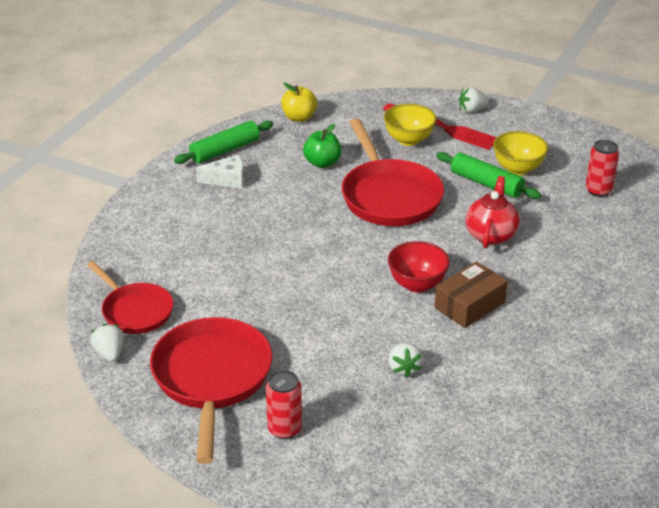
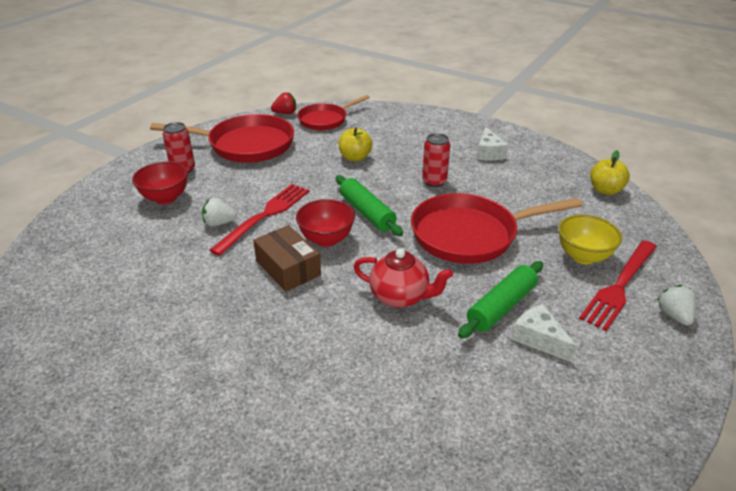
camera: 95 degrees right, 0 degrees up
white strawberry [90,324,124,362] -> red strawberry [271,92,296,114]
green rolling pin [174,121,273,164] -> green rolling pin moved to [335,175,403,236]
green apple [303,124,341,168] -> none
yellow bowl [493,131,548,175] -> white cheese [512,304,577,362]
red can [585,140,619,197] -> red can moved to [422,133,450,187]
none -> red bowl [132,162,188,205]
none -> red fork [209,184,309,256]
none -> yellow apple [338,128,372,162]

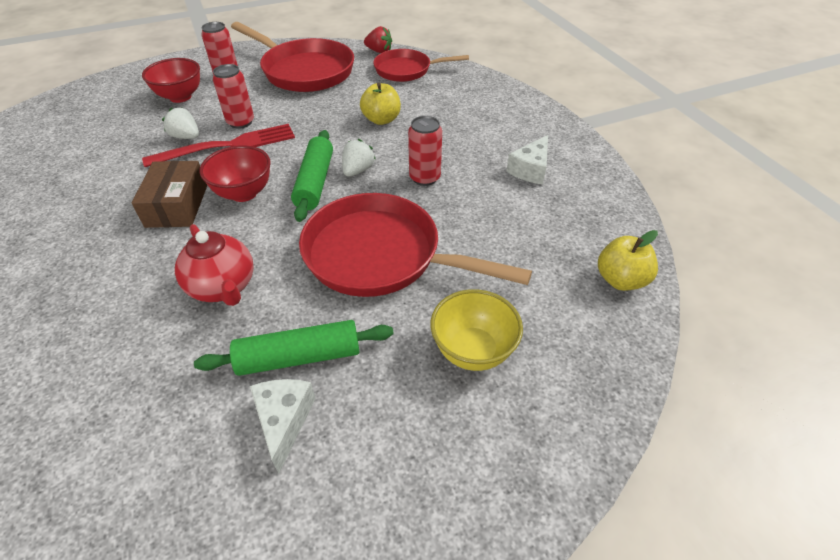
camera: 35 degrees right, 10 degrees up
red fork [579,240,657,331] -> none
white strawberry [657,285,696,326] -> white strawberry moved to [342,139,375,177]
none -> red can [213,64,254,129]

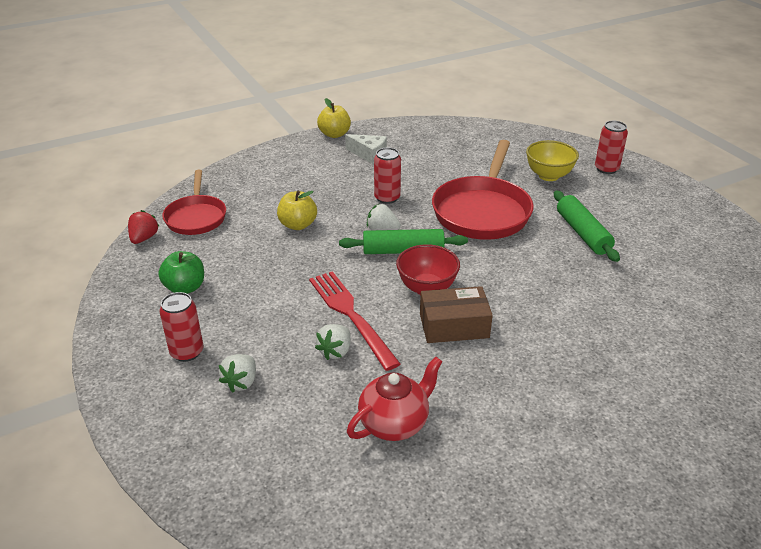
camera: 95 degrees left, 10 degrees down
red bowl [142,58,200,103] -> white strawberry [219,354,256,392]
red teapot [175,224,253,306] -> red teapot moved to [347,357,442,441]
red can [213,64,254,129] -> red can moved to [595,121,628,174]
red pan [231,22,354,92] -> green apple [158,251,204,294]
white cheese [250,379,316,474] -> none
yellow apple [598,230,658,291] -> yellow apple moved to [317,98,351,138]

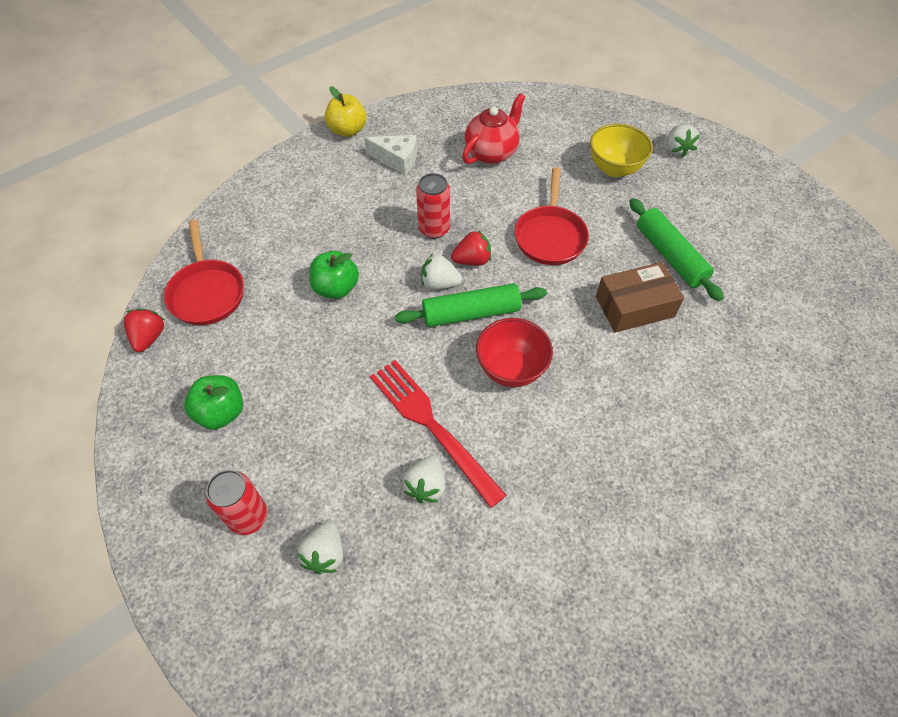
camera: 10 degrees left, 20 degrees up
yellow apple [277,191,317,230] -> green apple [309,251,359,299]
red teapot [347,357,442,441] -> red teapot moved to [462,93,525,164]
brown box [420,286,493,343] -> brown box moved to [596,262,684,333]
red pan [432,140,534,240] -> red pan [515,167,589,265], size x0.62
red can [595,121,628,174] -> white strawberry [668,124,700,158]
none -> red strawberry [451,230,491,266]

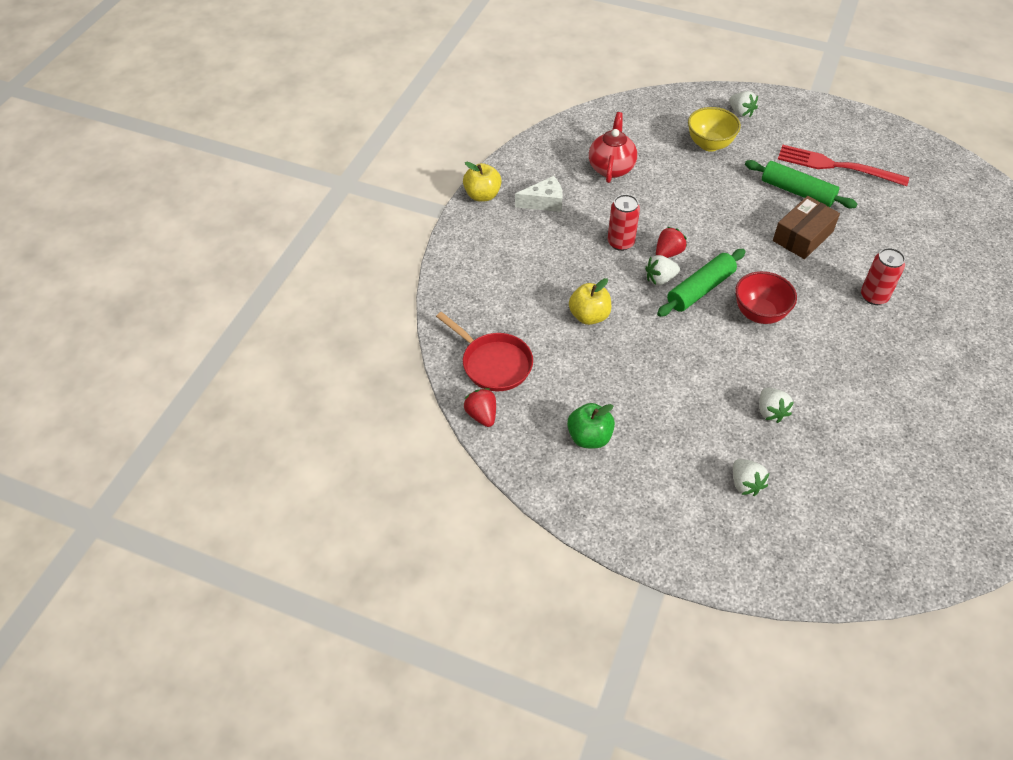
camera: 30 degrees left, 5 degrees down
red can [206,470,268,535] -> red can moved to [861,248,905,305]
green apple [309,251,359,299] -> yellow apple [569,278,611,325]
red fork [370,360,507,508] -> red fork moved to [778,145,909,186]
red pan [515,167,589,265] -> none

